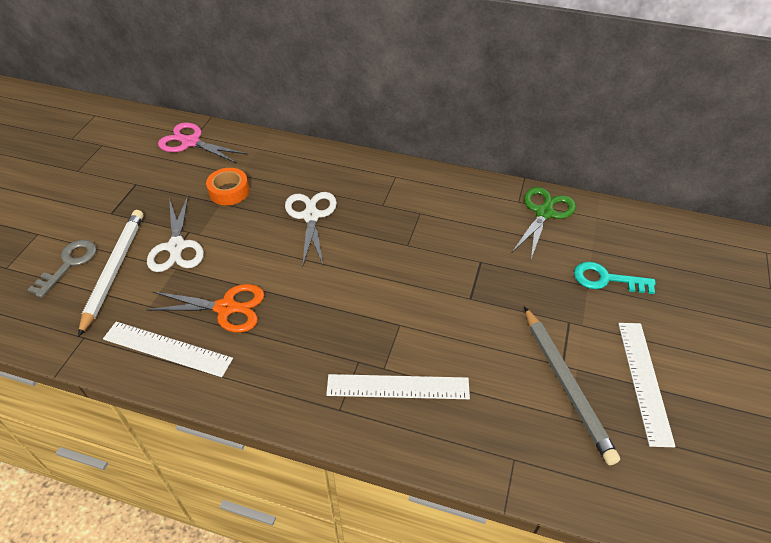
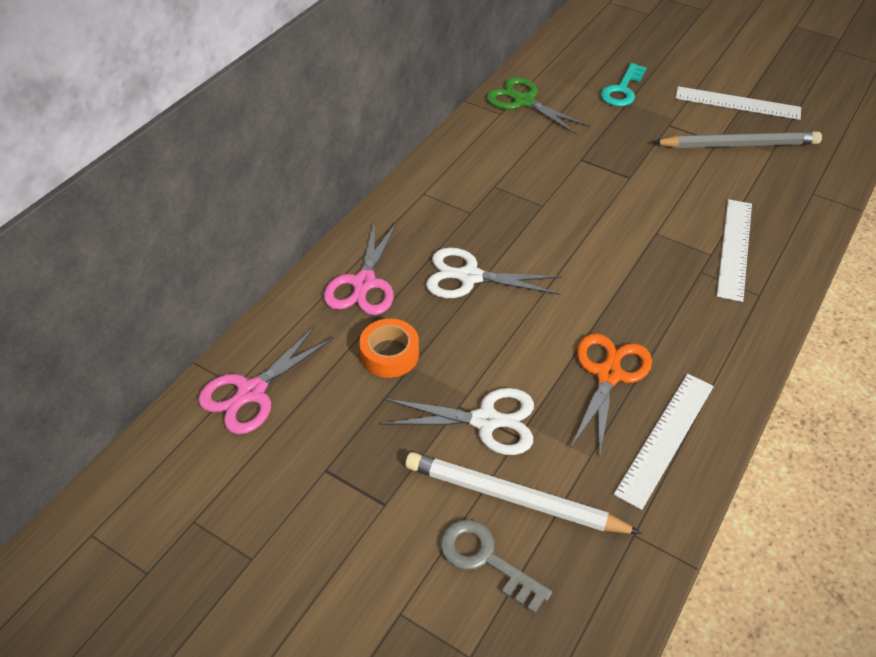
camera: 75 degrees left, 0 degrees up
none -> pink scissors [324,222,397,315]

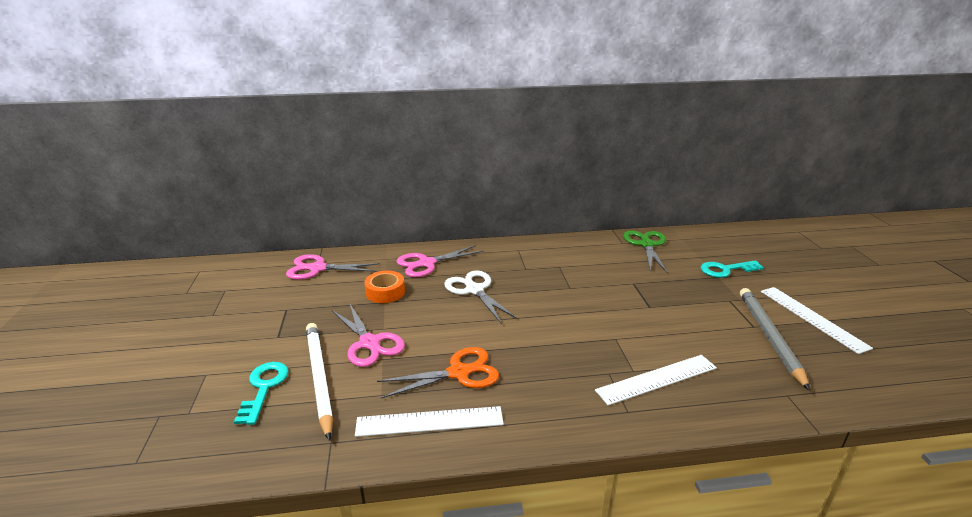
camera: 50 degrees right, 20 degrees down
white scissors [380,388,534,455] -> pink scissors [332,303,405,367]
grey key [440,519,552,614] -> turquoise key [234,362,289,425]
grey pencil [652,131,822,148] -> grey pencil turned 135 degrees counterclockwise [740,288,810,391]

